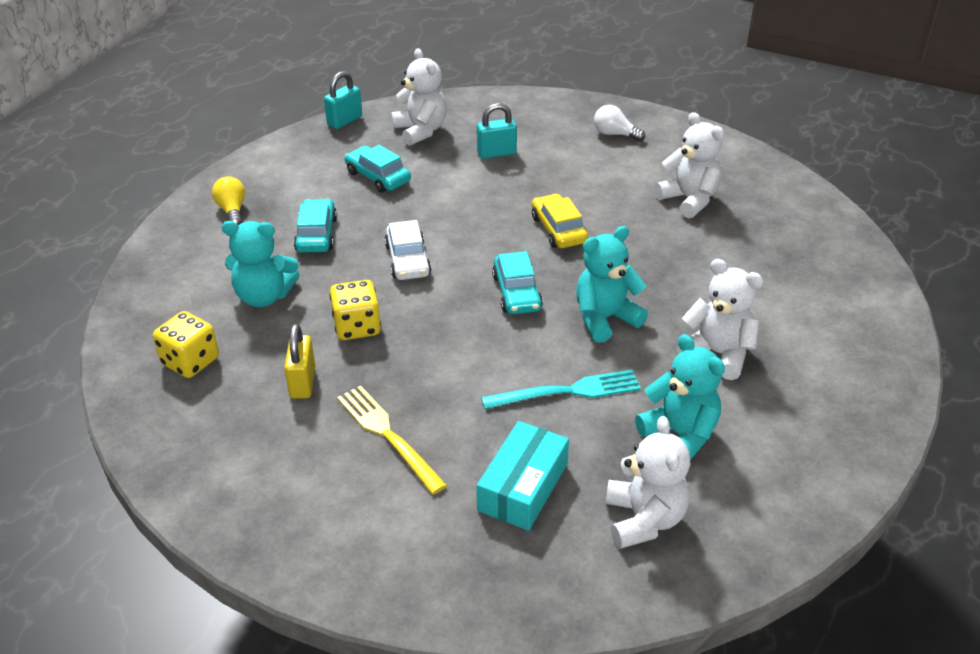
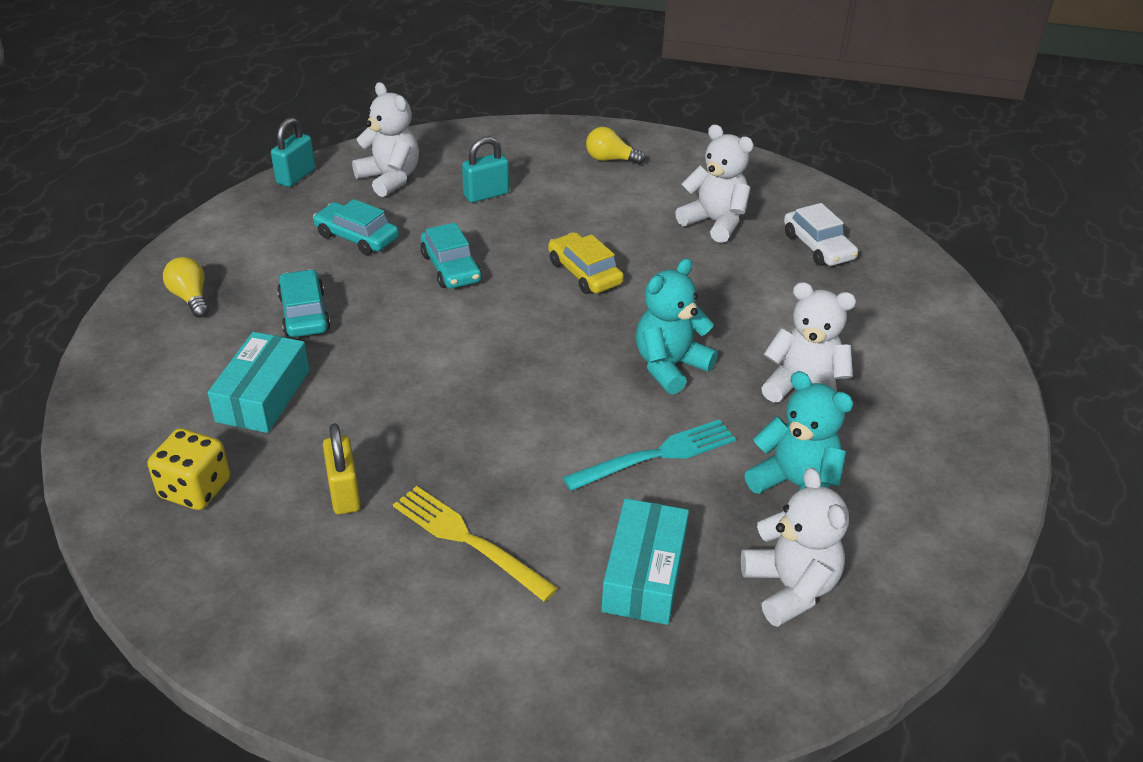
camera: 15 degrees left, 0 degrees up
turquoise teddy bear [222,221,300,307] -> turquoise box [207,332,309,433]
yellow dice [329,280,381,340] -> none
white car [385,220,431,280] -> white car moved to [784,203,858,266]
turquoise car [492,251,543,314] -> turquoise car moved to [420,223,482,288]
white light bulb [594,105,645,141] -> yellow light bulb [586,127,646,164]

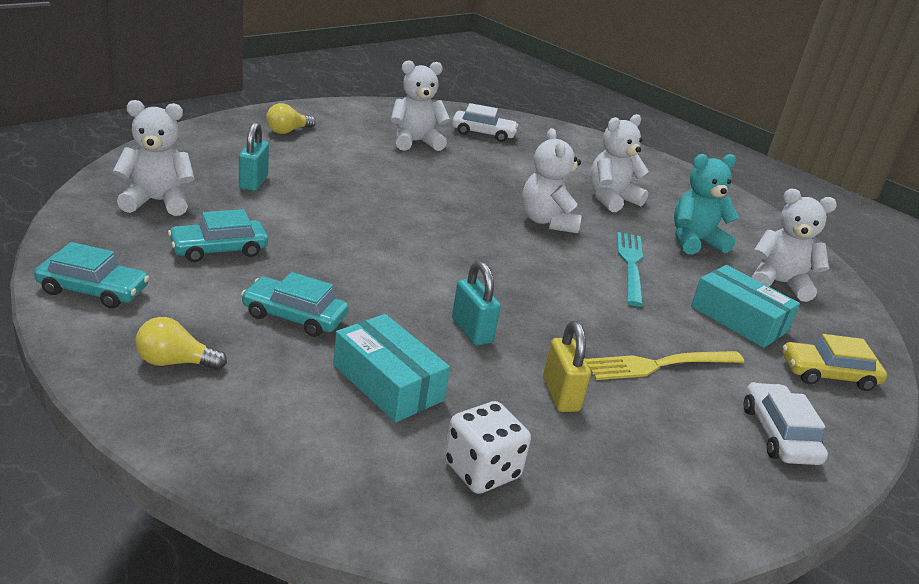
camera: 60 degrees left, 10 degrees down
yellow dice [147,428,230,510] -> white dice [444,401,531,494]
turquoise padlock [271,117,315,187] -> turquoise padlock moved to [452,261,501,346]
yellow padlock [323,423,361,515] -> yellow padlock turned 60 degrees clockwise [543,321,591,412]
turquoise car [420,223,482,288] -> turquoise car moved to [34,242,149,308]
yellow car [548,232,624,294] -> yellow car moved to [782,334,887,391]
turquoise teddy bear [636,258,718,395] -> white teddy bear [522,128,581,233]
none -> white car [744,382,828,465]

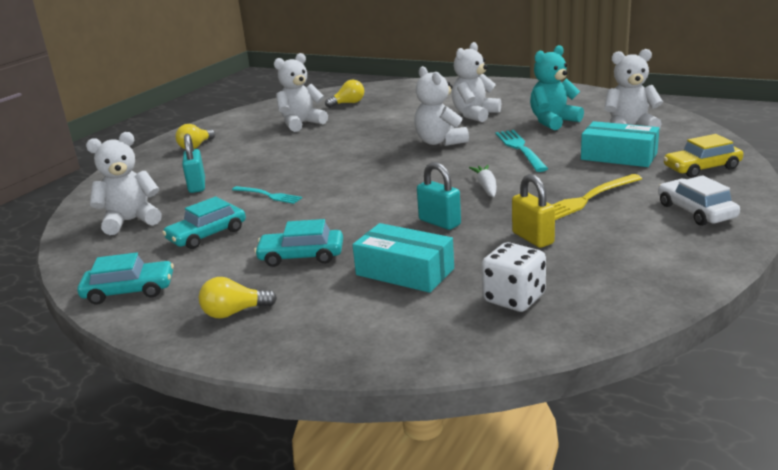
camera: 10 degrees left, 5 degrees down
white car [452,103,518,142] -> yellow light bulb [325,80,364,108]
none -> turquoise fork [232,186,302,204]
none -> white carrot [469,165,497,197]

